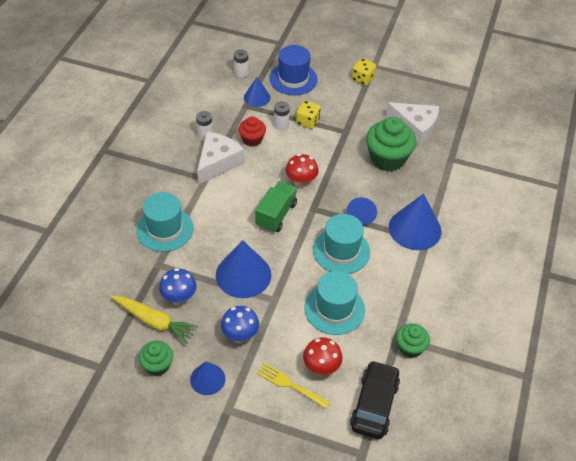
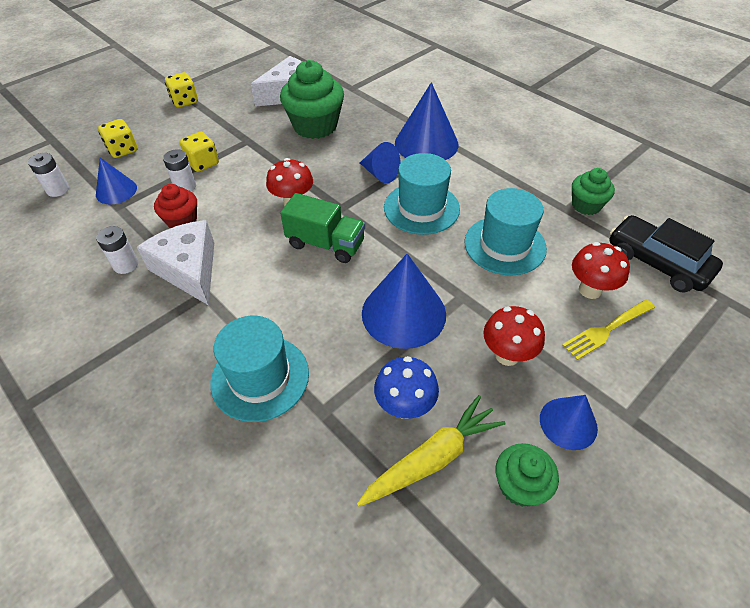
camera: 60 degrees left, 0 degrees up
blue mushroom [221,306,259,344] -> red mushroom [483,306,545,366]
green truck [255,181,297,233] -> green truck turned 150 degrees clockwise [280,193,365,263]
blue hat [269,45,318,95] -> yellow dice [98,119,137,158]

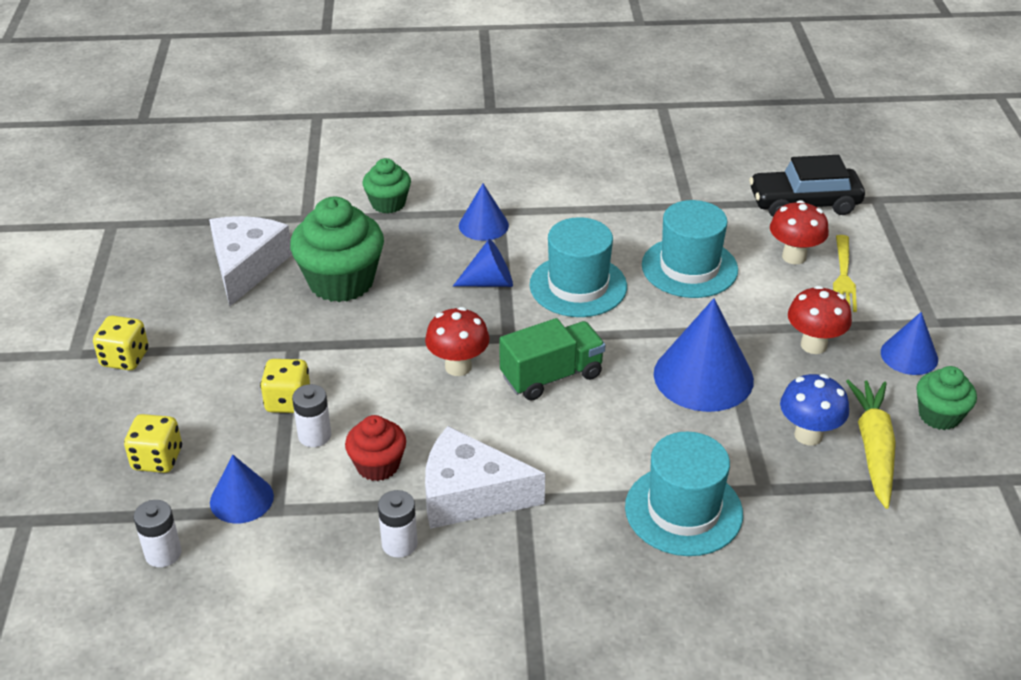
camera: 50 degrees left, 10 degrees down
blue cone [395,82,459,160] -> blue cone [459,184,509,241], size x0.58
green cupcake [572,168,615,215] -> green cupcake moved to [362,158,411,214]

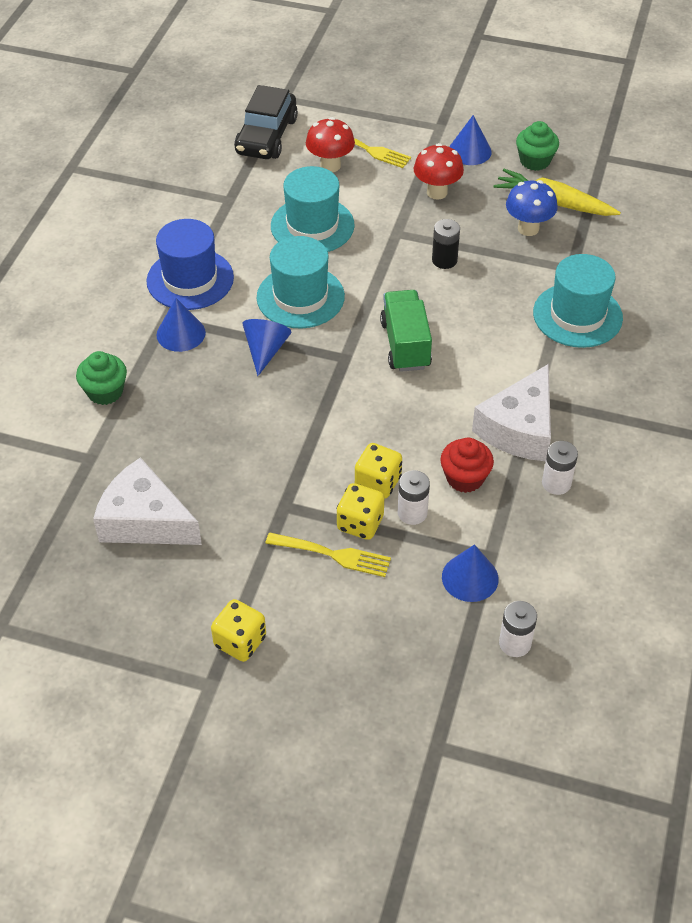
camera: 70 degrees left, 10 degrees up
yellow dice [124,414,182,473] -> yellow dice moved to [355,443,402,499]
green cupcake [290,197,384,302] -> none
red mushroom [425,307,490,376] -> none
blue cone [654,298,754,412] -> black battery [432,219,460,269]
none -> blue hat [146,219,234,310]
none -> yellow fork [265,533,391,577]

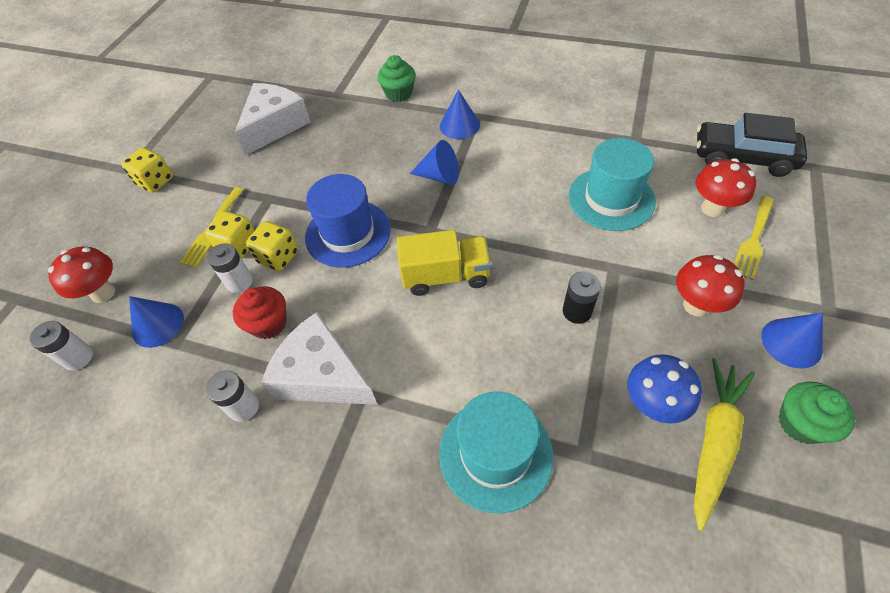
camera: 95 degrees right, 5 degrees up
blue hat [146,219,234,310] -> blue hat moved to [305,174,391,268]
turquoise hat [257,236,345,328] -> none
green truck [380,290,432,372] -> yellow truck [397,230,491,296]
none -> red mushroom [48,247,115,303]

